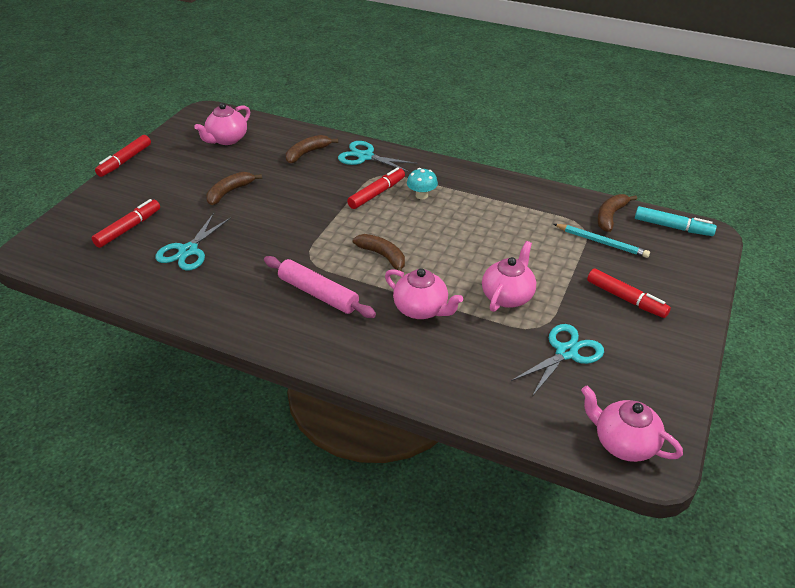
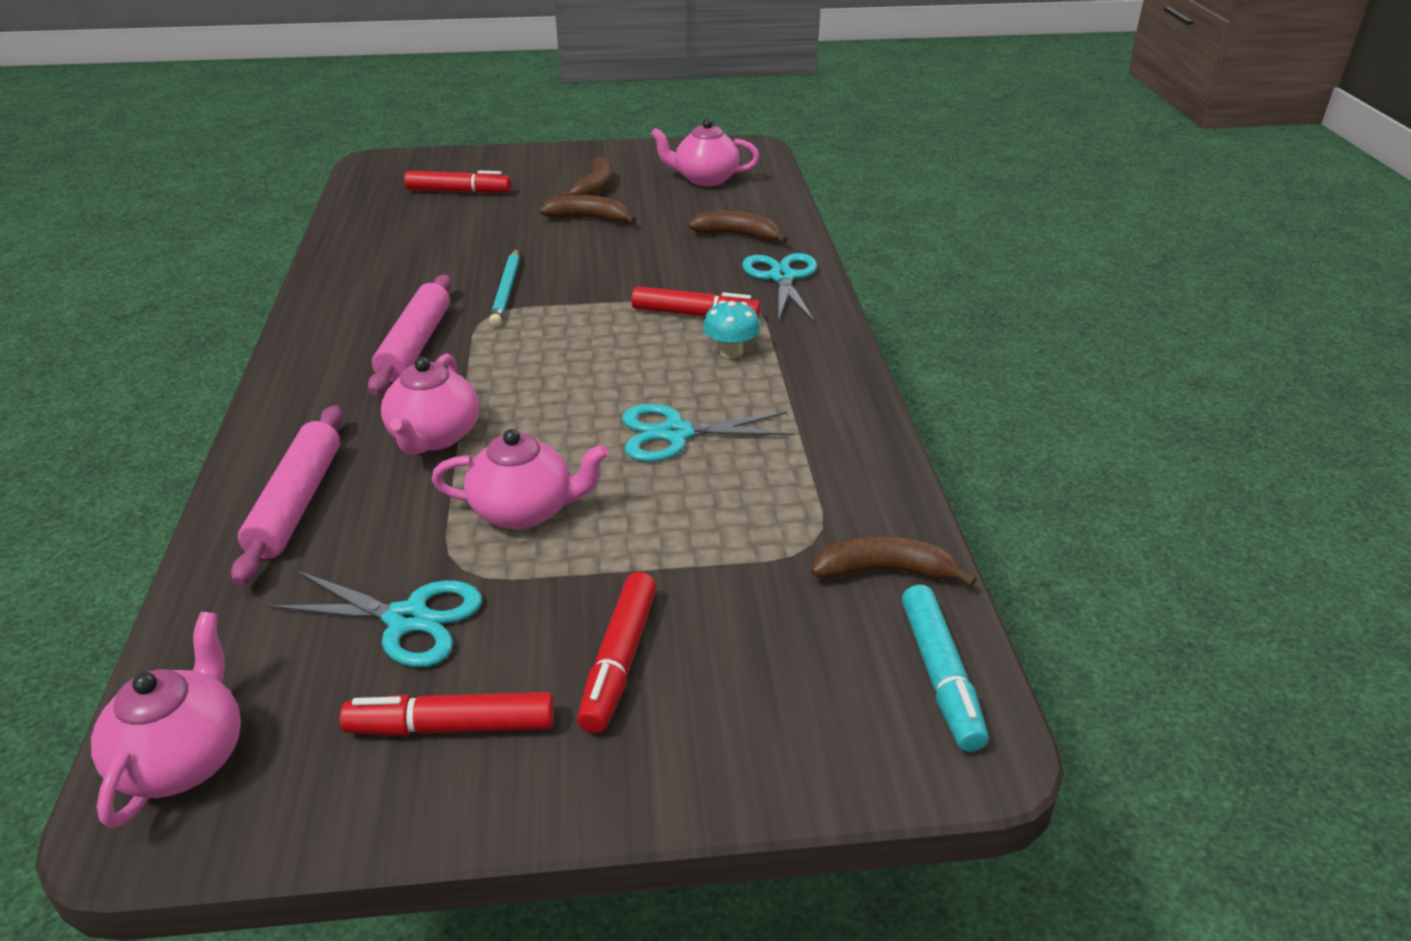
camera: 60 degrees right, 5 degrees down
red marker [95,135,151,177] -> red marker moved to [340,692,554,736]
turquoise scissors [155,213,231,271] -> turquoise scissors moved to [622,404,794,462]
brown banana [353,234,405,271] -> brown banana moved to [559,157,613,196]
turquoise pencil [554,224,650,258] -> turquoise pencil moved to [489,249,520,327]
none -> pink rolling pin [231,405,343,586]

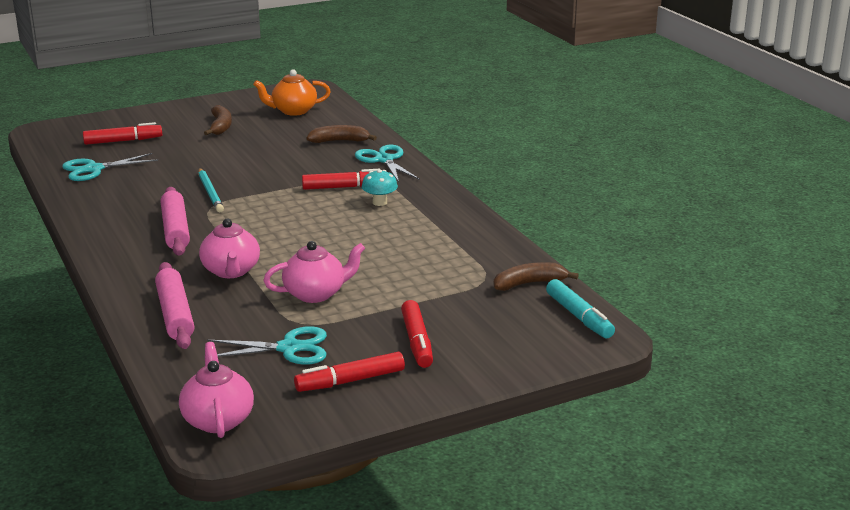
camera: 20 degrees left, 10 degrees down
brown banana [539,195,636,224] -> none
turquoise scissors [622,404,794,462] -> turquoise scissors moved to [62,153,158,181]
pink teapot [650,118,760,186] -> orange teapot [253,69,331,116]

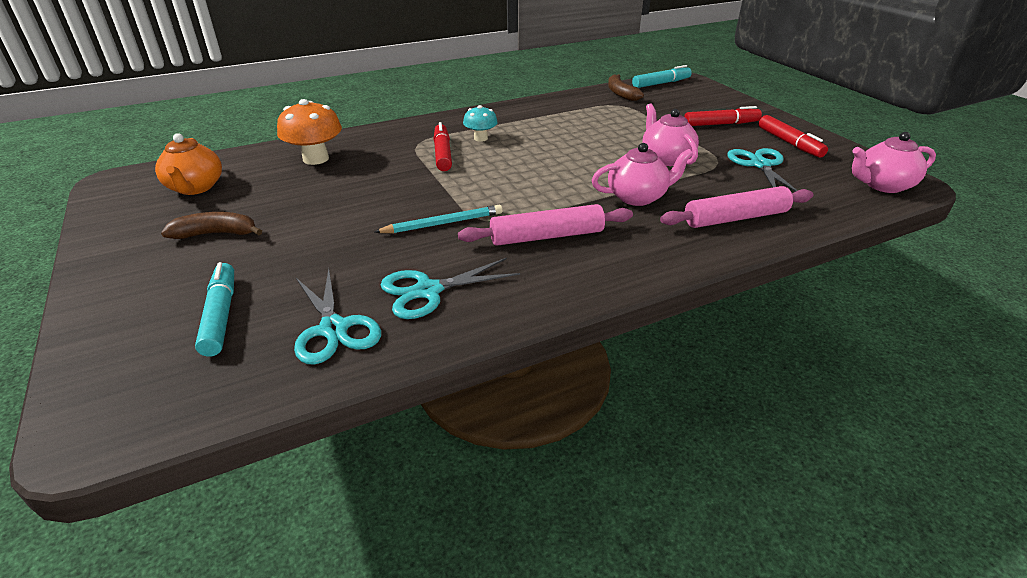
camera: 90 degrees left, 10 degrees up
red marker [83,122,162,145] -> turquoise marker [195,262,234,357]
brown banana [306,125,377,143] -> orange mushroom [277,99,342,165]
turquoise scissors [355,145,420,182] -> turquoise scissors moved to [381,258,520,319]

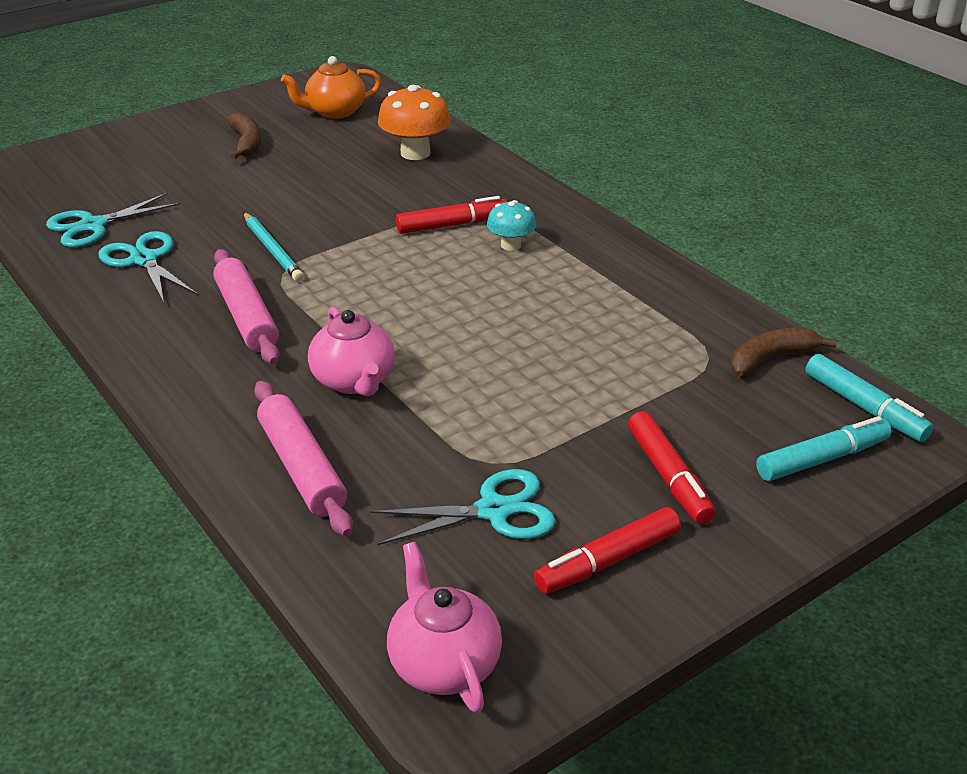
camera: 80 degrees right, 0 degrees up
turquoise marker [195,262,234,357] -> turquoise marker moved to [756,416,891,481]
pink teapot [642,103,699,166] -> none

